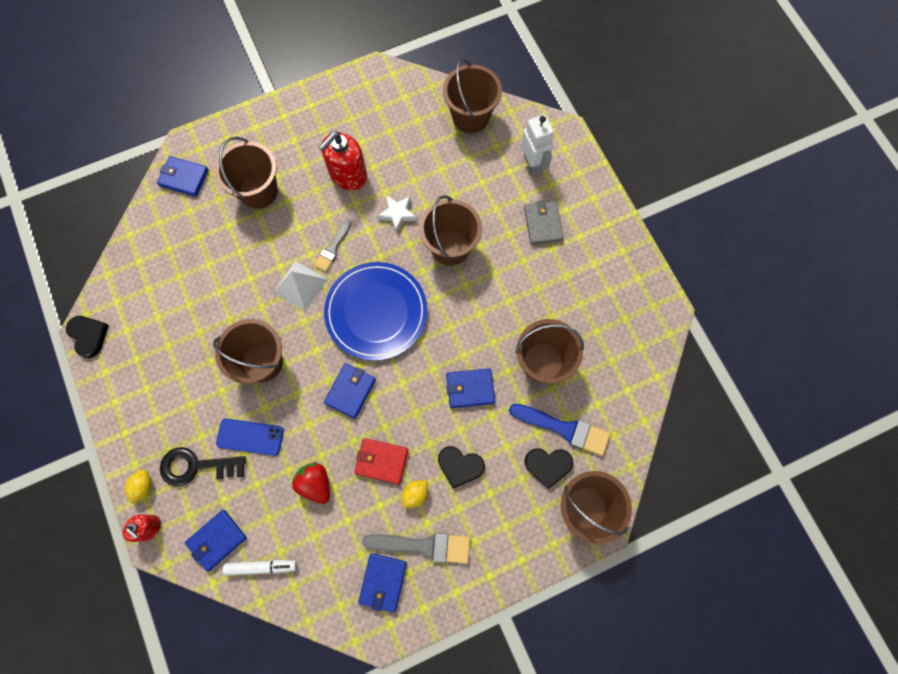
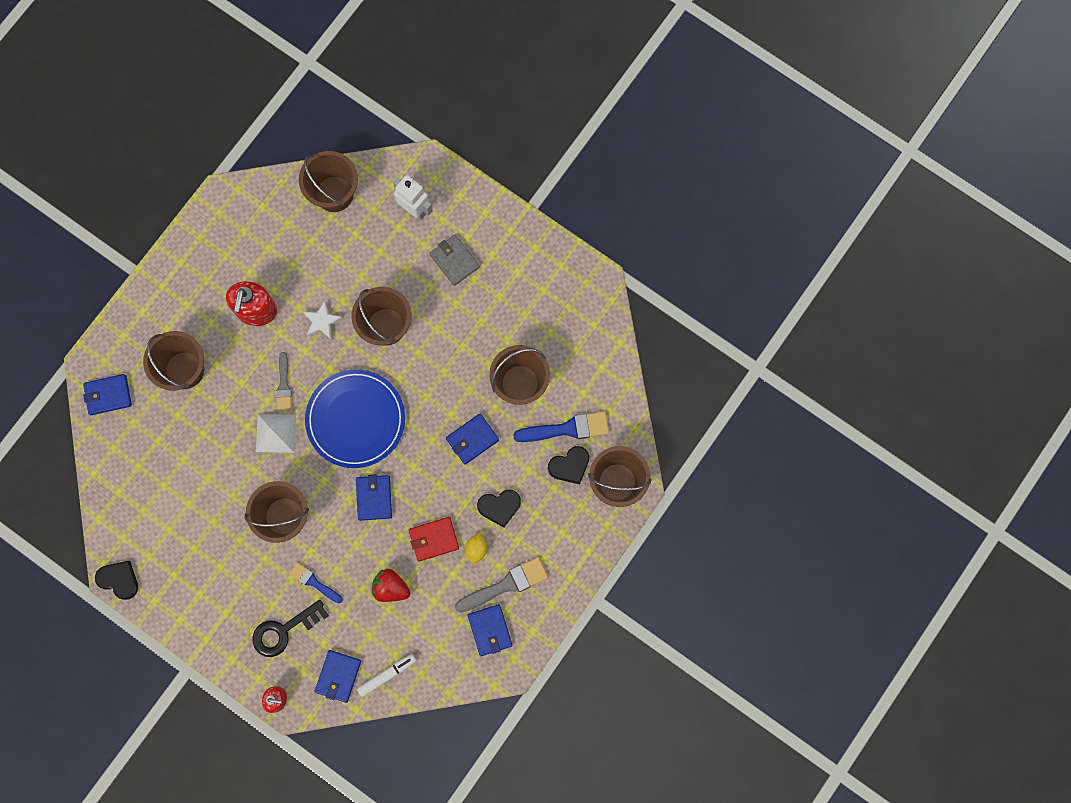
camera: 30 degrees left, 5 degrees up
yellow lemon [125,470,152,504] -> none
blue phone [216,419,284,456] -> blue brush [289,562,343,603]

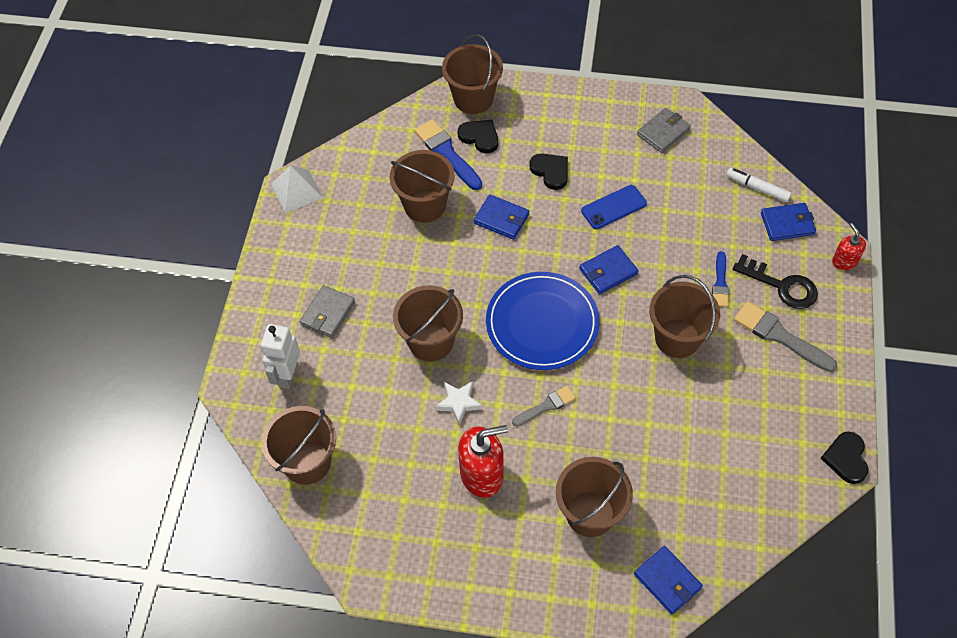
camera: 115 degrees left, 20 degrees down
white pyramid [256,414,296,453] -> white pyramid moved to [271,166,323,213]
red strawberry [371,569,411,602] -> none
red wallet [409,517,459,562] -> blue phone [581,185,647,229]
grey brush [455,557,548,613] -> grey brush moved to [734,301,837,372]
yellow lemon [465,533,487,564] -> none
blue wallet [468,604,513,656] -> grey wallet [637,108,691,153]

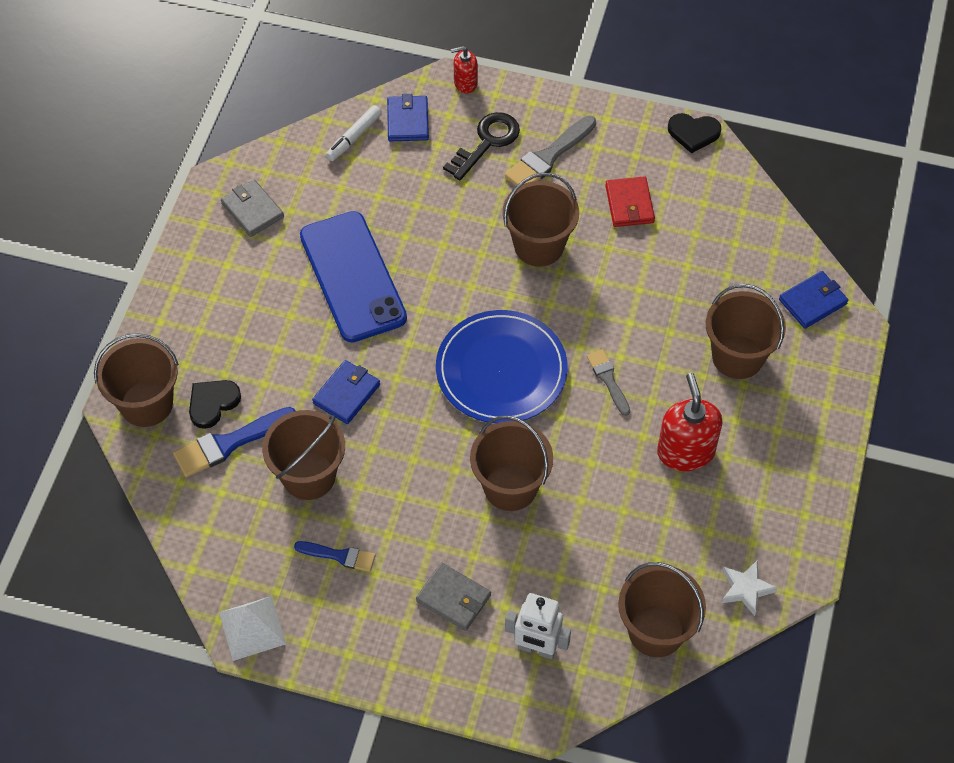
camera: 85 degrees left, 0 degrees up
white star [435,381,483,425] -> white star moved to [722,560,777,616]
black heart [529,153,568,190] -> none
blue wallet [579,245,638,294] -> none
blue phone [581,185,647,229] -> blue phone [300,211,407,342], size x1.93
blue brush [712,251,729,307] -> blue brush moved to [294,541,376,572]
none -> red wallet [605,176,655,227]

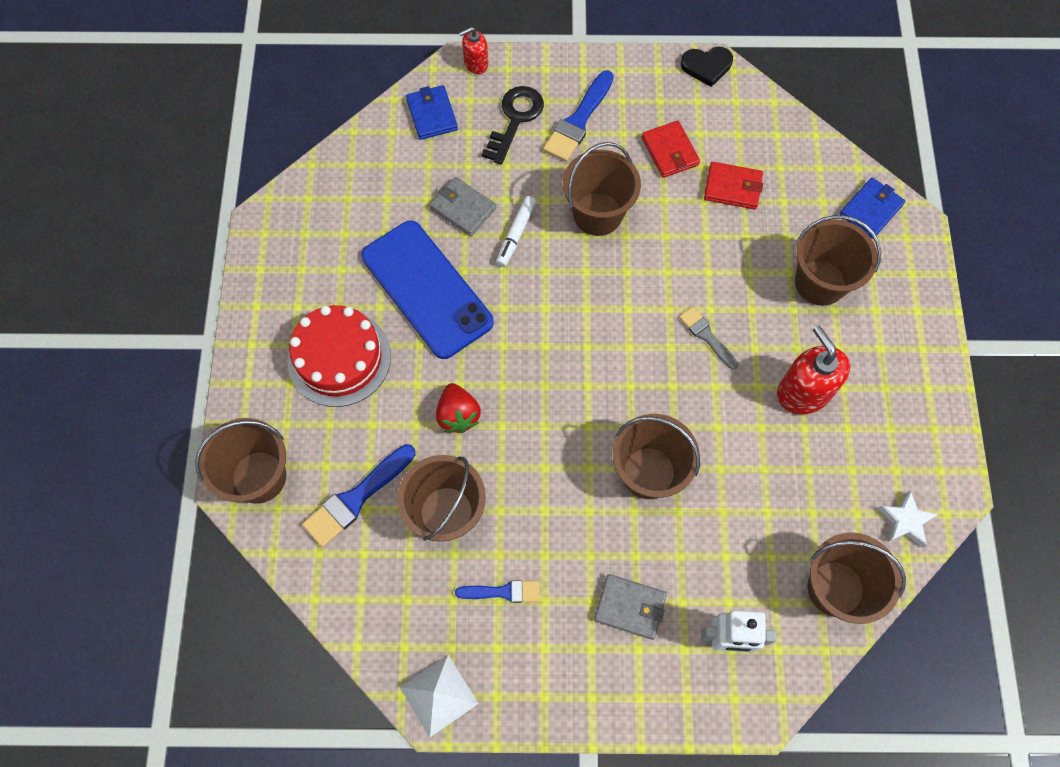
camera: 15 degrees left, 10 degrees up
black heart [189,380,241,429] -> none
grey wallet [221,179,284,237] -> grey wallet moved to [430,177,496,236]
blue wallet [312,360,380,424] -> red strawberry [436,383,481,433]
white marker [326,105,382,161] -> white marker moved to [496,196,536,267]
blue plate [436,310,568,424] -> none
grey brush [505,115,596,186] -> blue brush [543,70,614,162]
none -> red cake [287,305,391,407]
none -> red wallet [704,162,763,209]

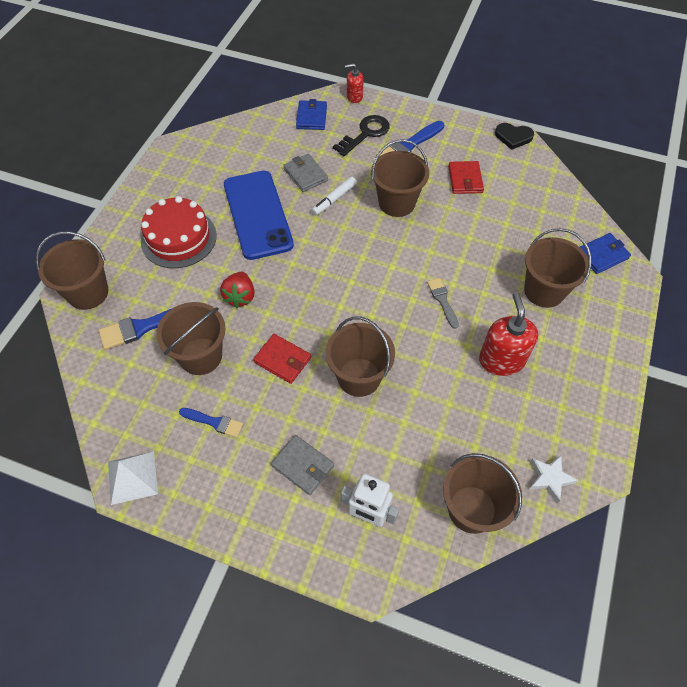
camera: 20 degrees right, 10 degrees down
red wallet [704,162,763,209] -> red wallet moved to [253,334,311,384]

